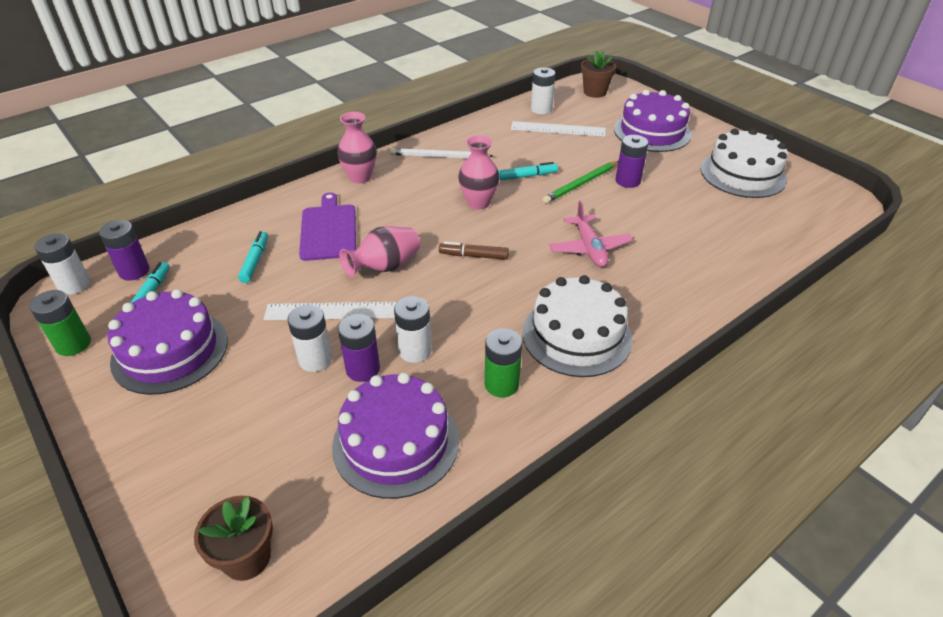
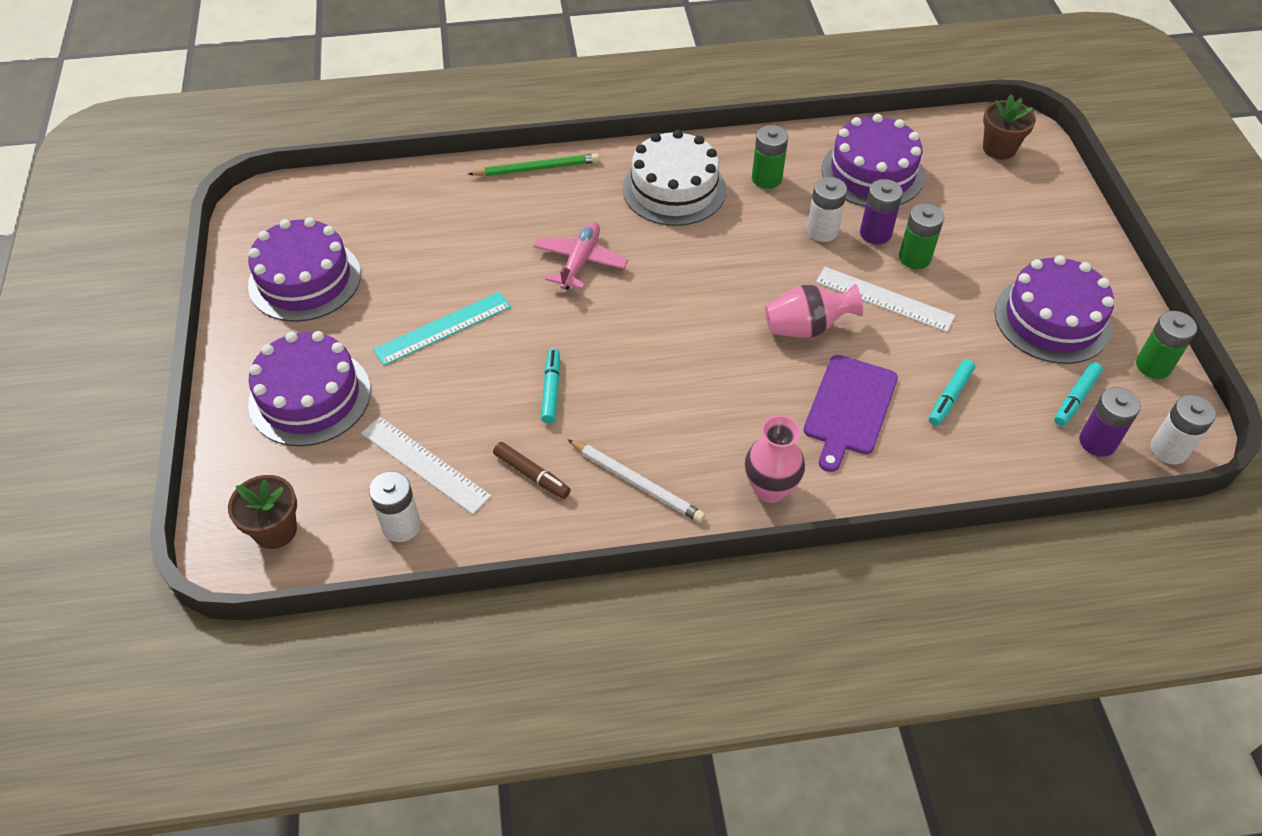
camera: 150 degrees left, 10 degrees up
white battery [288,305,332,372] -> green battery [899,203,944,269]
brown marker [439,242,509,260] -> brown marker moved to [493,442,571,499]
pink vase [458,135,500,210] -> none
turquoise marker [499,162,558,180] -> turquoise marker turned 75 degrees clockwise [541,348,560,424]
green pencil [543,161,619,204] -> green pencil moved to [468,153,599,176]
purple battery [616,135,649,188] -> turquoise ruler [373,292,511,366]
white cake [701,128,788,198] -> purple cake [248,217,361,322]

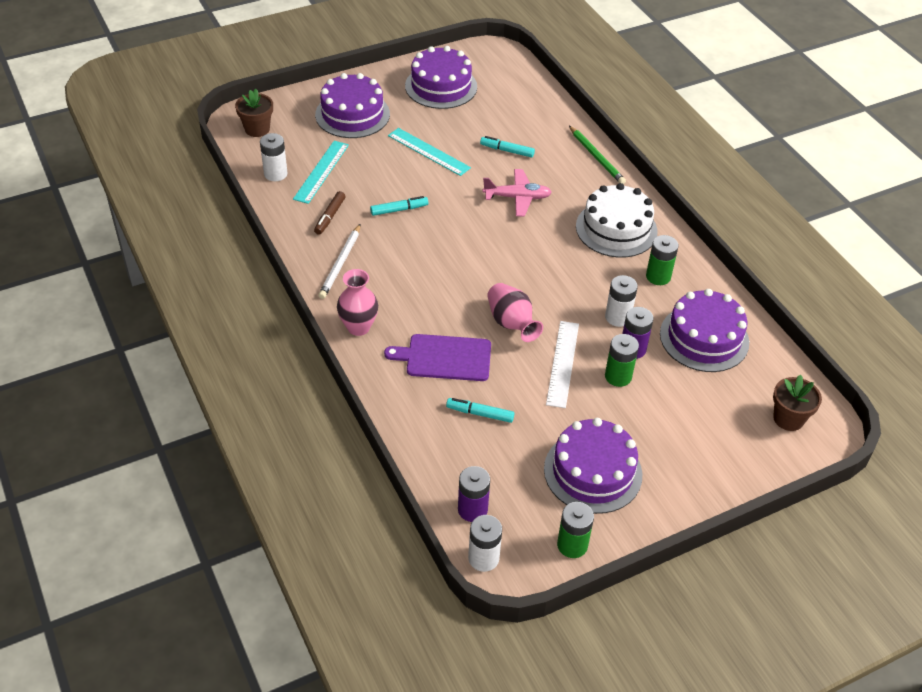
camera: 70 degrees right, 5 degrees down
white ruler [361,417,491,514] -> turquoise ruler [293,141,349,204]
turquoise marker [1054,362,1103,426] -> turquoise marker moved to [480,136,535,158]

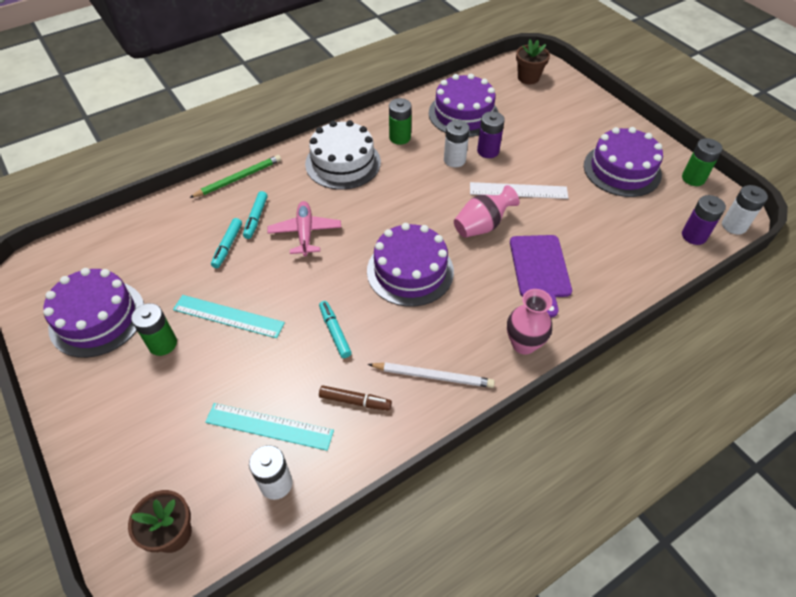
camera: 95 degrees left, 5 degrees up
purple cake [315,73,390,138] -> purple cake moved to [367,223,454,307]
turquoise ruler [388,128,471,176] -> turquoise ruler turned 75 degrees clockwise [173,295,285,338]
turquoise marker [446,398,515,423] -> turquoise marker moved to [243,191,268,239]
green battery [605,334,639,387] -> green battery moved to [131,303,177,356]

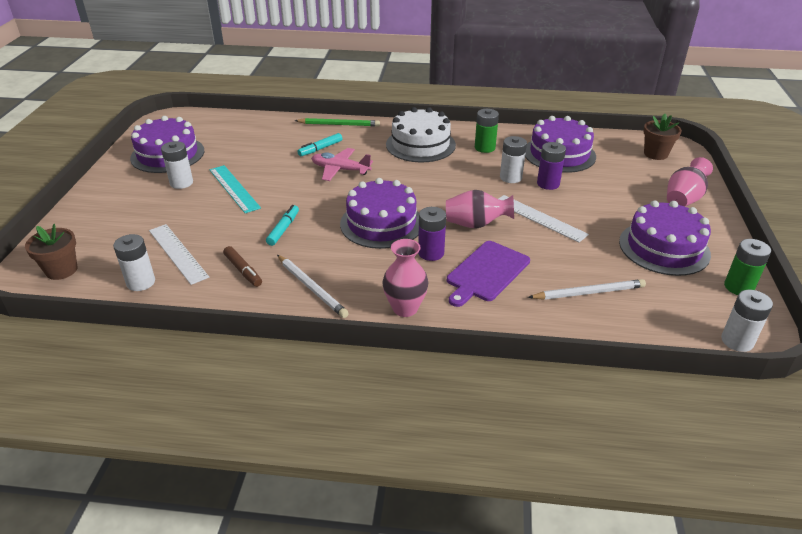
camera: 40 degrees right, 15 degrees down
green battery [131,303,177,356] -> white battery [161,141,193,189]
turquoise ruler [205,403,334,451] -> white ruler [149,224,209,285]
turquoise marker [211,218,242,268] -> none
pink plane [267,201,341,256] -> pink plane turned 105 degrees counterclockwise [311,148,373,181]
purple battery [682,195,726,245] -> purple battery moved to [418,207,446,261]
none -> white pencil [528,279,646,300]
none -> pink vase [667,157,713,206]

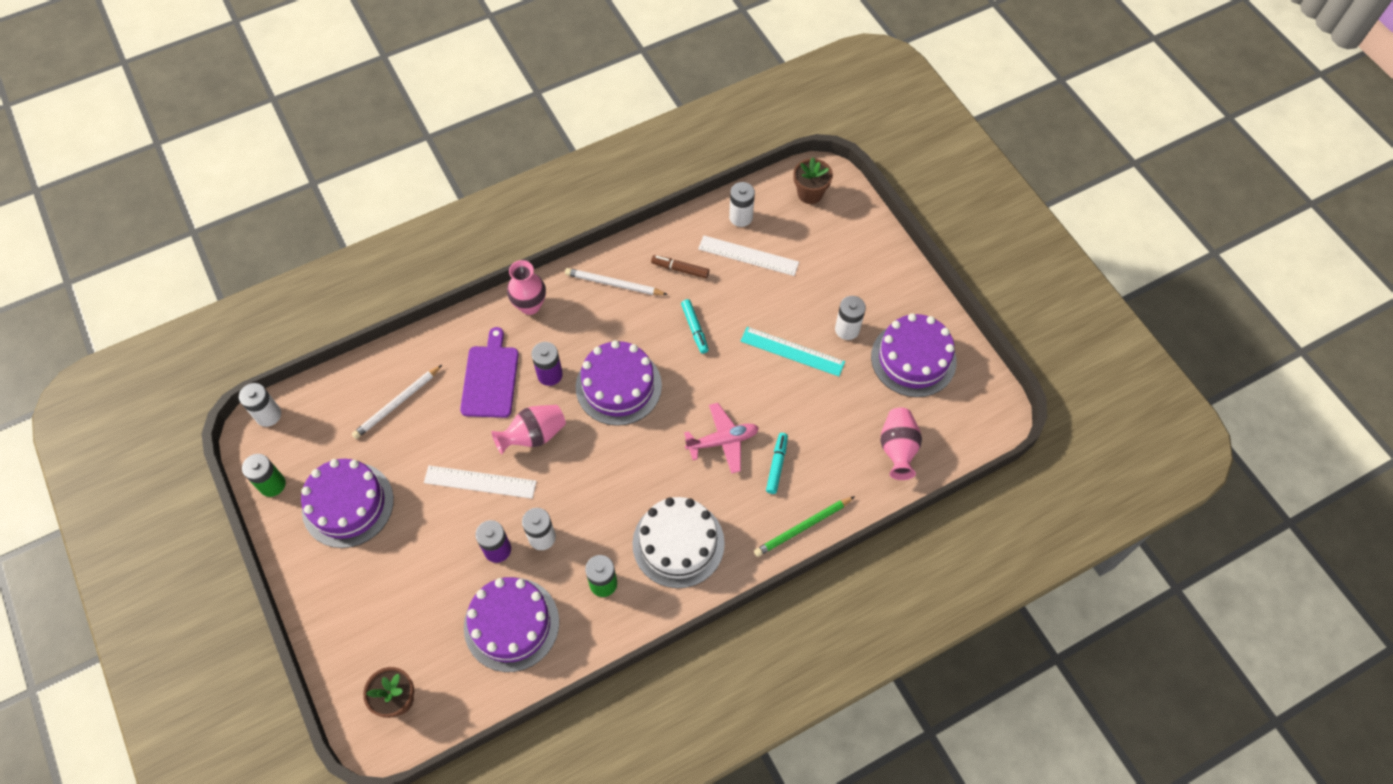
camera: 145 degrees right, 25 degrees up
pink vase [667,157,713,206] -> pink vase moved to [880,407,922,480]

